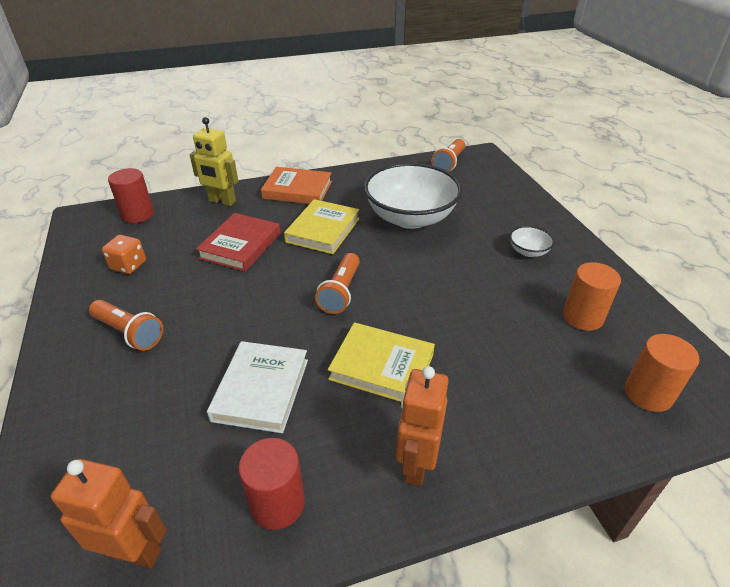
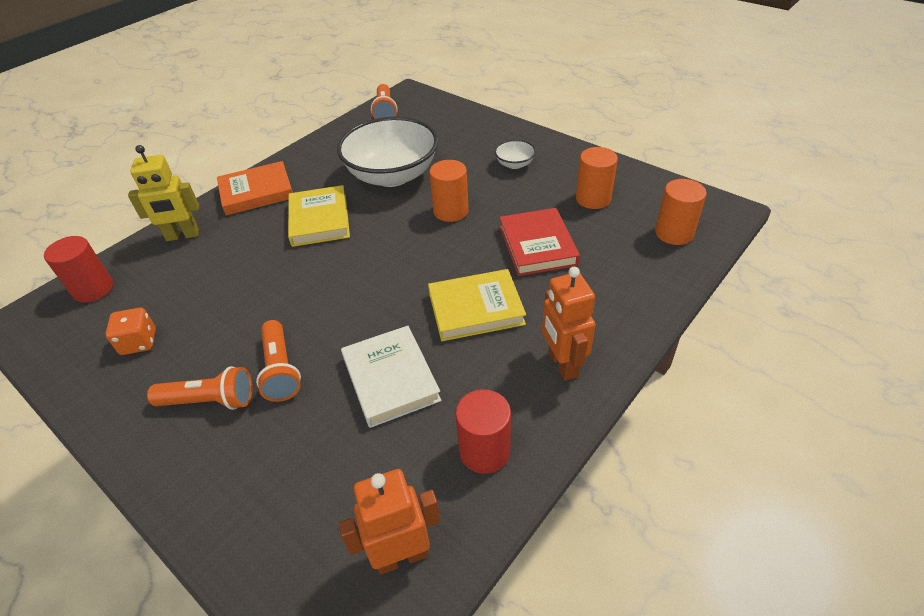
camera: 30 degrees left, 5 degrees up
red book [196,213,281,272] -> red book moved to [500,208,580,276]
orange flashlight [315,253,360,314] -> orange flashlight moved to [256,320,301,402]
none -> orange cylinder [429,160,469,222]

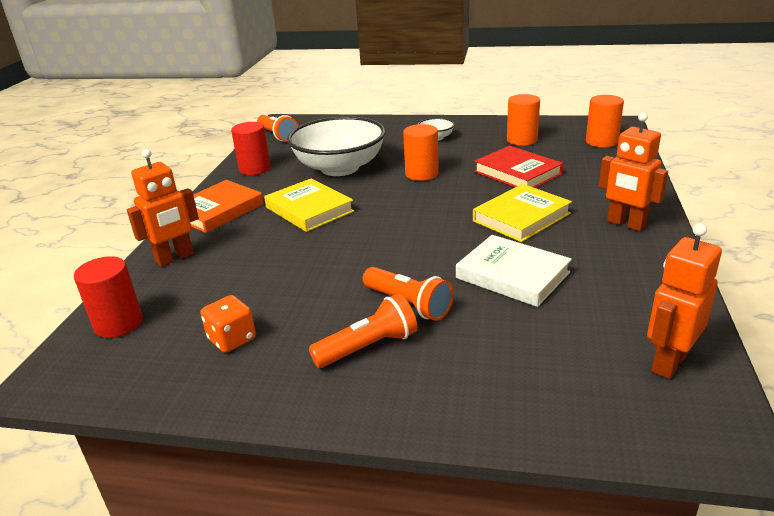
camera: 30 degrees left, 15 degrees down
yellow robot [128,145,199,241] -> orange robot [127,149,199,267]
red cylinder [455,389,511,474] -> red cylinder moved to [231,122,271,175]

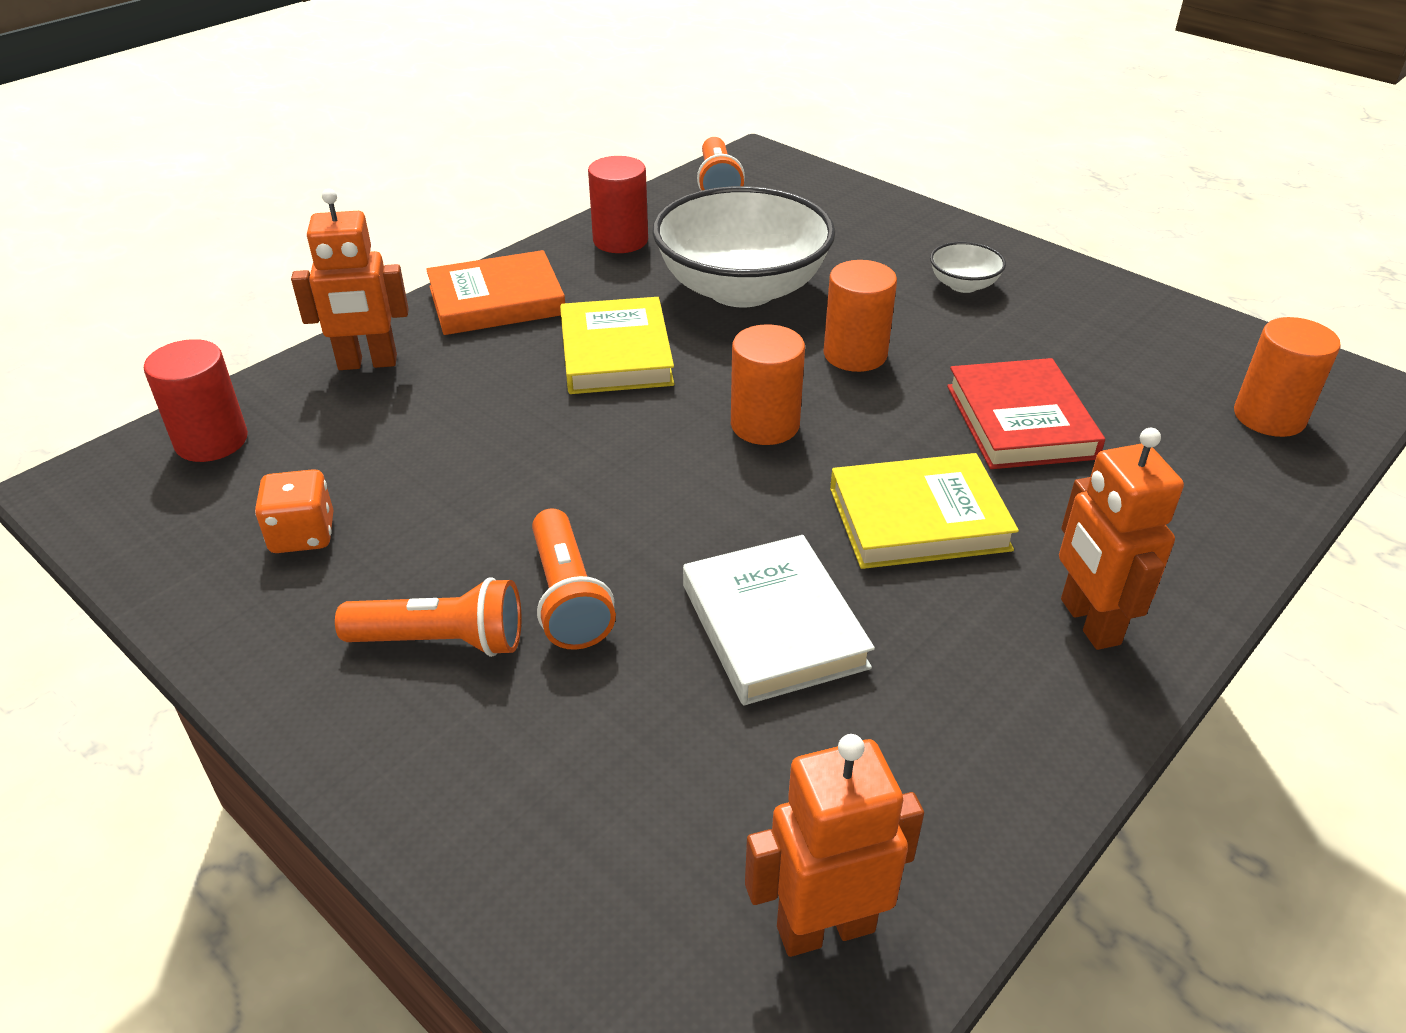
camera: 30 degrees right, 10 degrees up
orange cylinder [507,94,540,146] -> orange cylinder moved to [731,324,805,445]

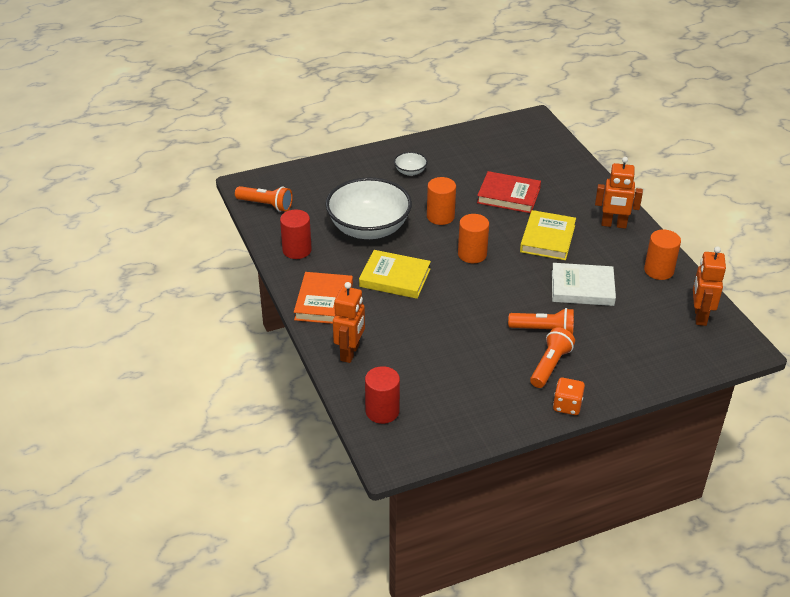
camera: 65 degrees left, 0 degrees up
orange dice [255,469,334,553] -> orange dice moved to [553,378,585,415]
orange cylinder [1234,317,1341,437] -> orange cylinder moved to [644,229,681,280]

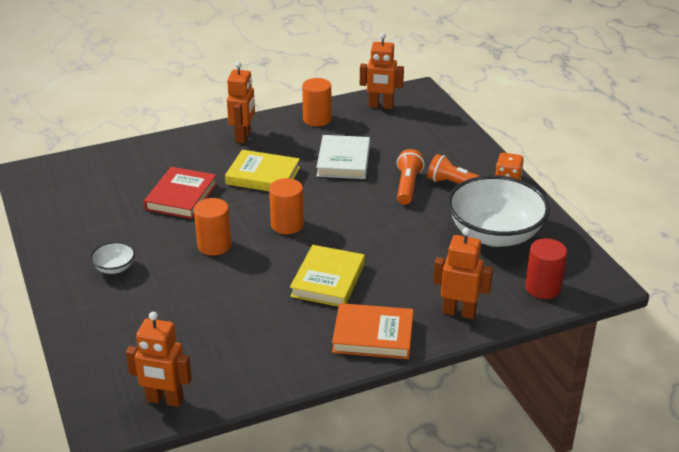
camera: 90 degrees left, 5 degrees down
orange flashlight [235,186,293,212] -> orange robot [126,312,192,407]
red cylinder [280,210,312,259] -> none
white bowl [325,178,412,239] -> white bowl moved to [447,175,550,247]

